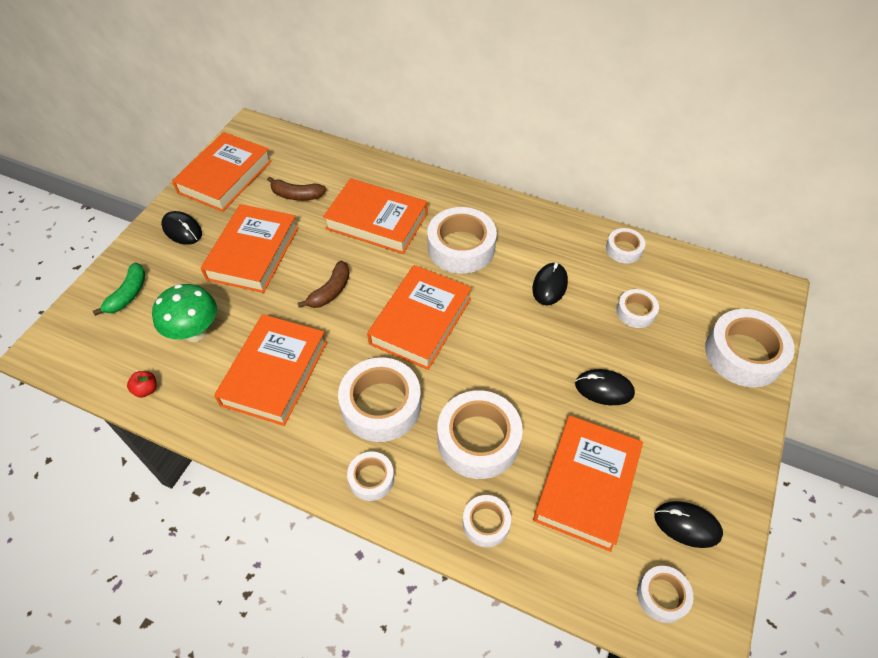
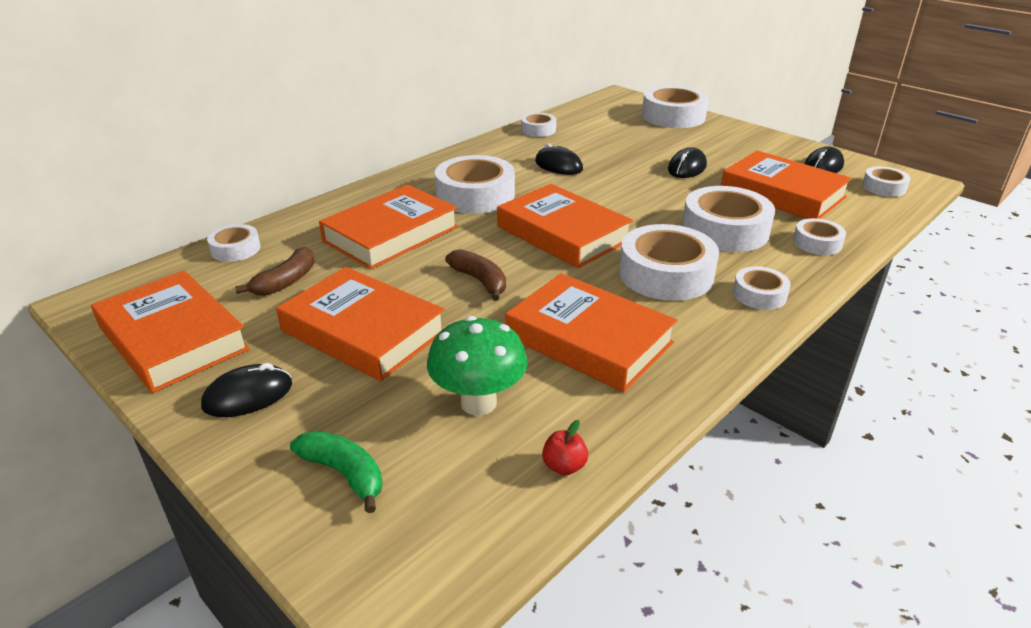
camera: 70 degrees left, 20 degrees down
white tape [616,289,659,328] -> white tape moved to [207,224,260,262]

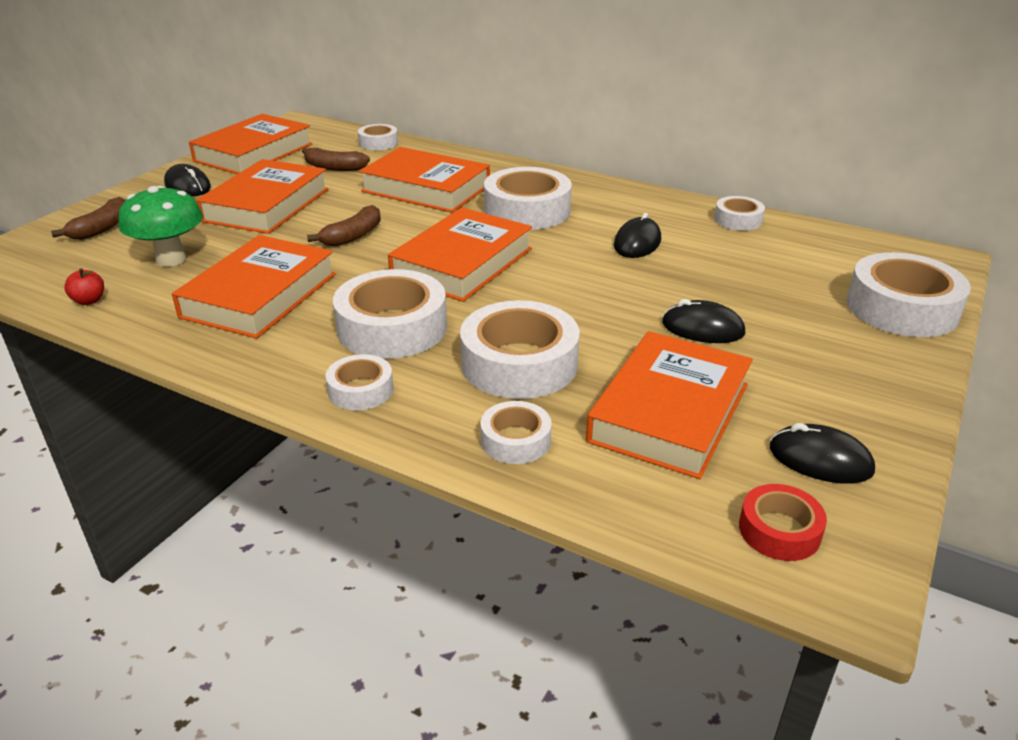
camera: 75 degrees right, 0 degrees up
green banana [290,431,383,513] -> brown banana [51,197,126,240]
white tape [862,166,911,197] -> red tape [739,484,827,561]

